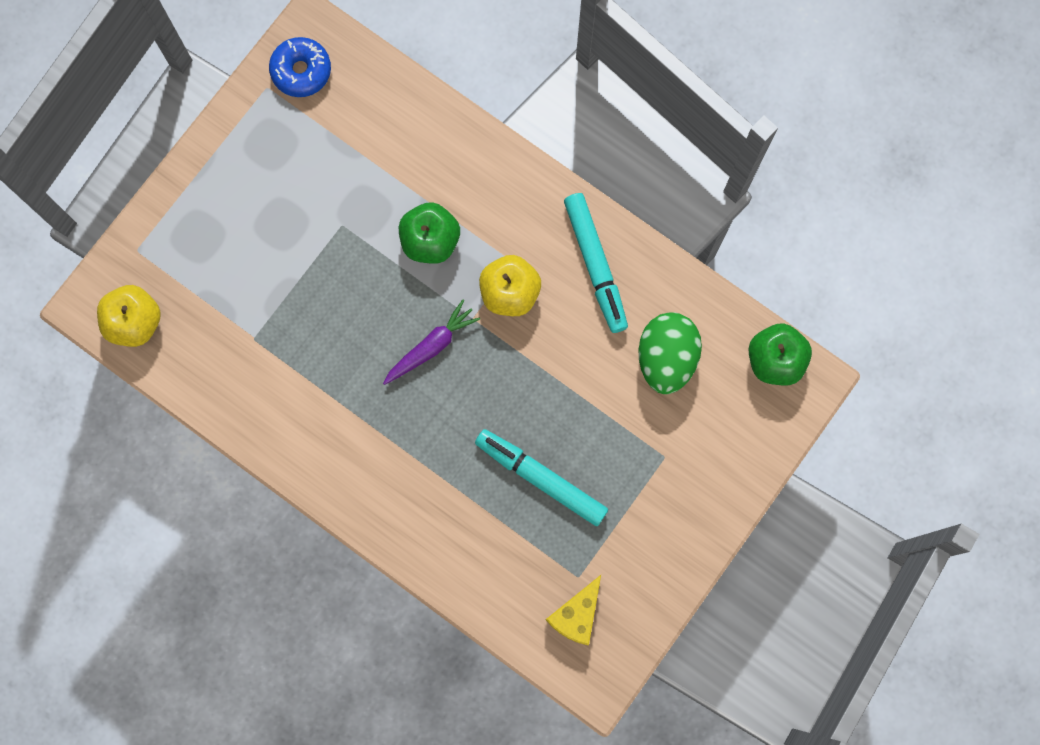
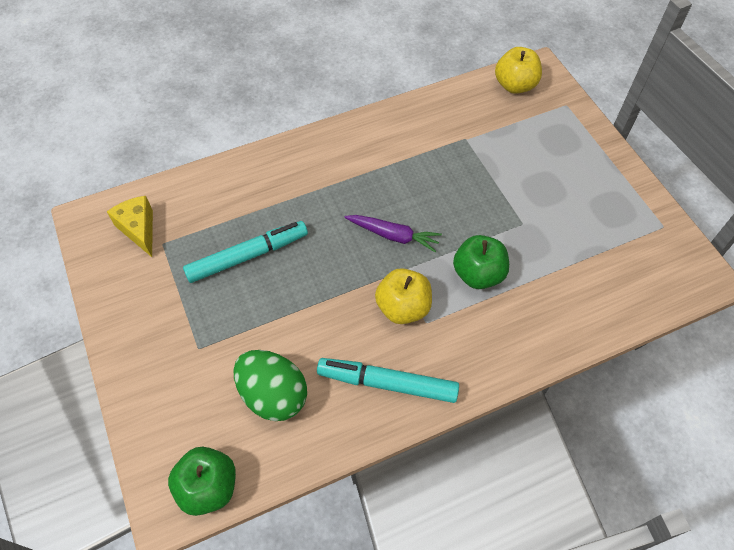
camera: 120 degrees right, 20 degrees down
blue donut [269,37,331,97] -> none
purple carrot [383,299,480,385] -> purple carrot turned 60 degrees counterclockwise [344,215,442,252]

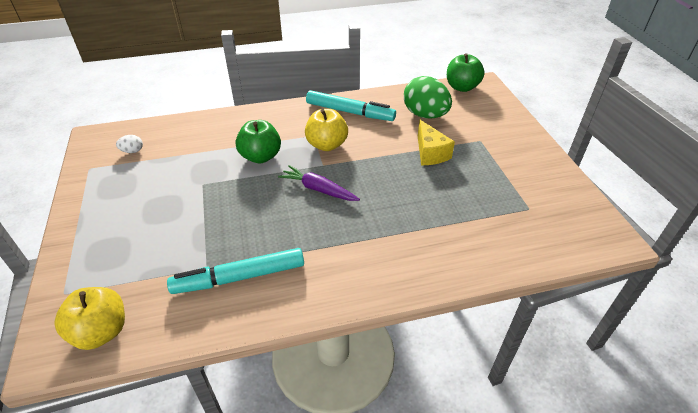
camera: 170 degrees left, 15 degrees down
yellow cheese [107,196,153,257] -> yellow cheese moved to [418,120,455,165]
turquoise marker [183,221,308,283] -> turquoise marker moved to [167,248,304,294]
none -> white egg [116,135,143,153]

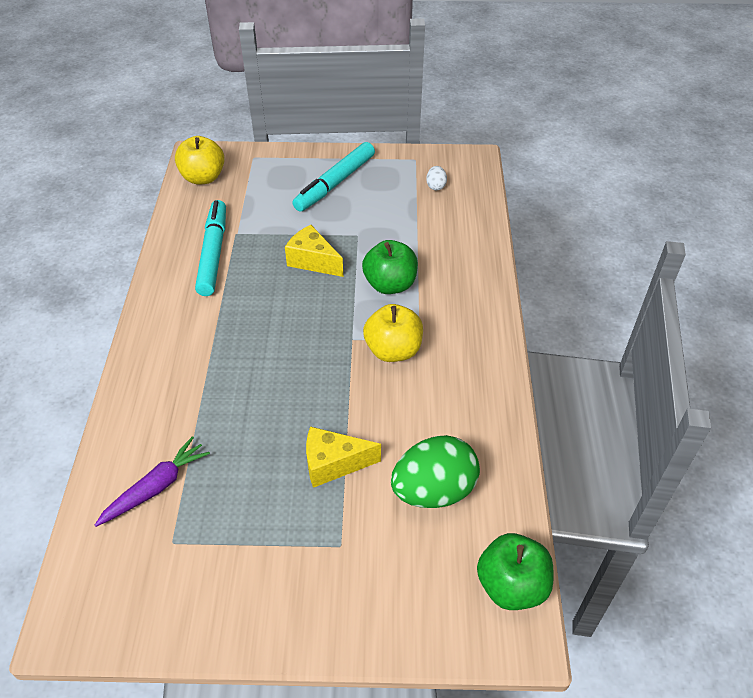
camera: 105 degrees right, 5 degrees up
purple carrot [278,165,360,201] -> purple carrot moved to [95,436,210,527]
turquoise marker [306,90,396,121] -> turquoise marker moved to [292,142,375,212]
none -> yellow cheese [285,225,343,277]

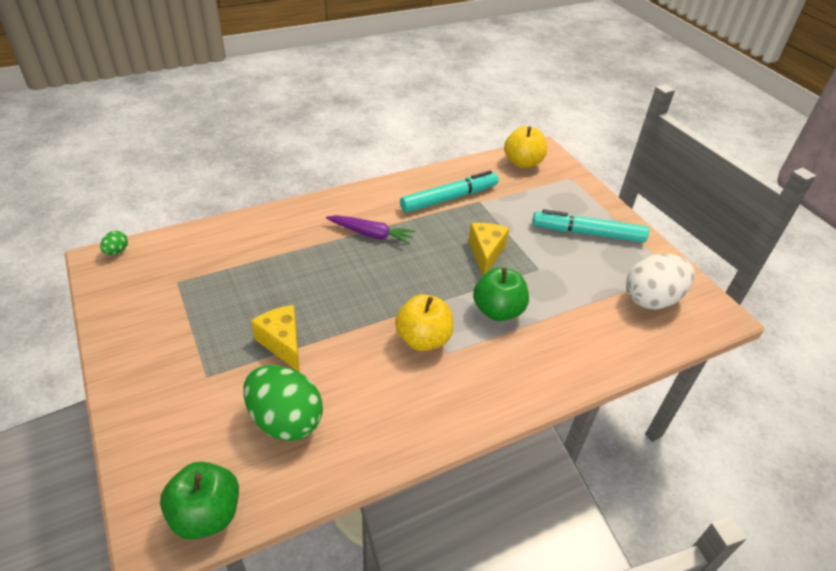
camera: 60 degrees right, 5 degrees down
purple carrot [95,436,210,527] -> purple carrot moved to [326,215,415,244]
white egg [426,166,447,190] -> white egg [626,254,695,310], size x2.34
none -> green egg [100,231,128,255]

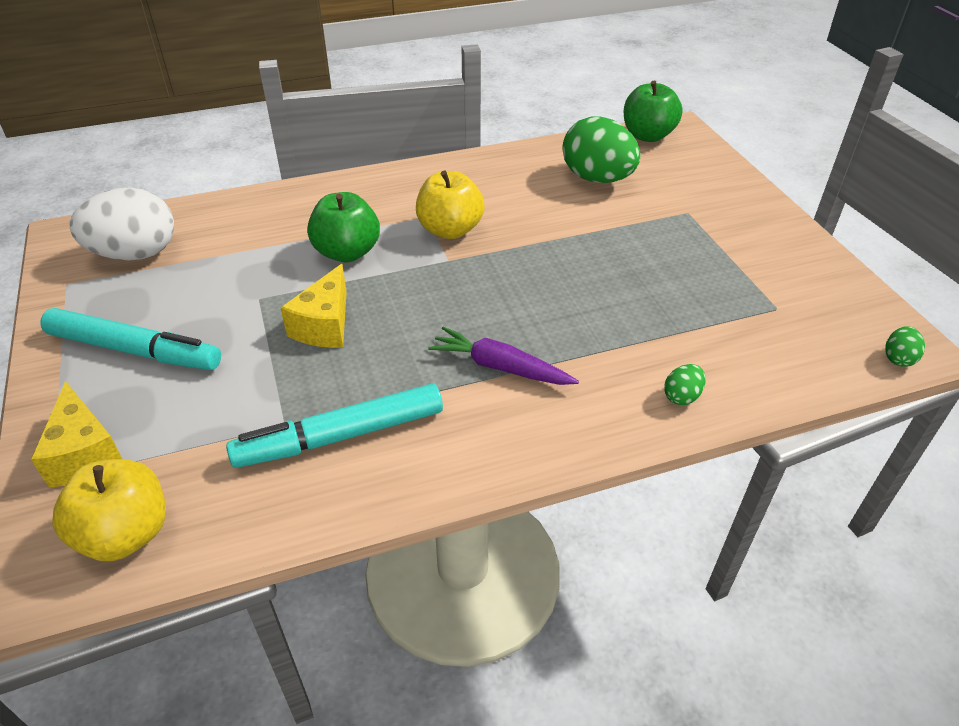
camera: 170 degrees left, 0 degrees up
yellow cheese [251,305,300,373] -> yellow cheese moved to [31,381,122,487]
none -> green egg [664,364,706,405]

